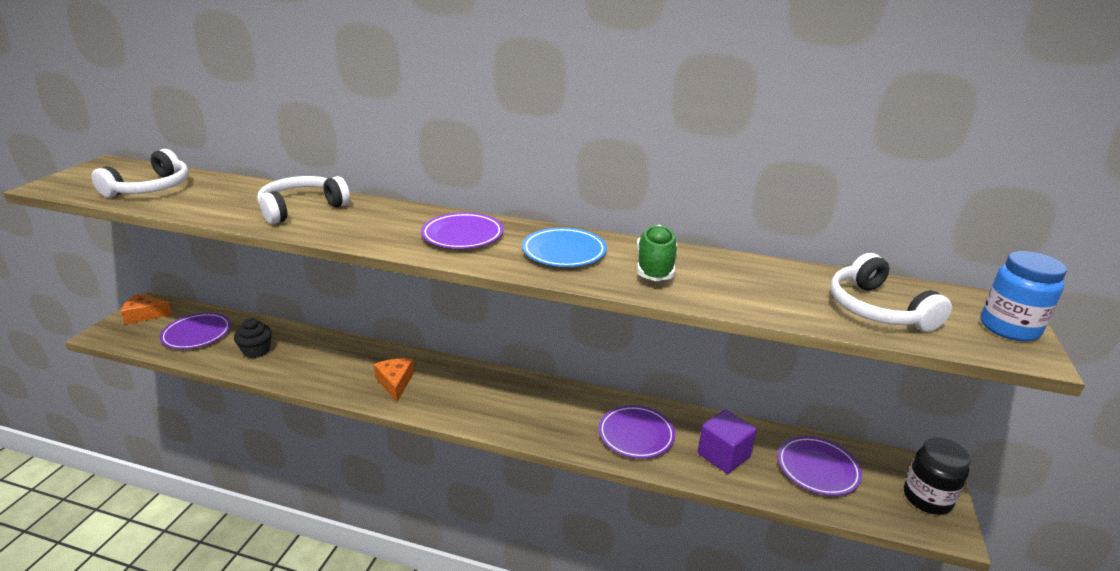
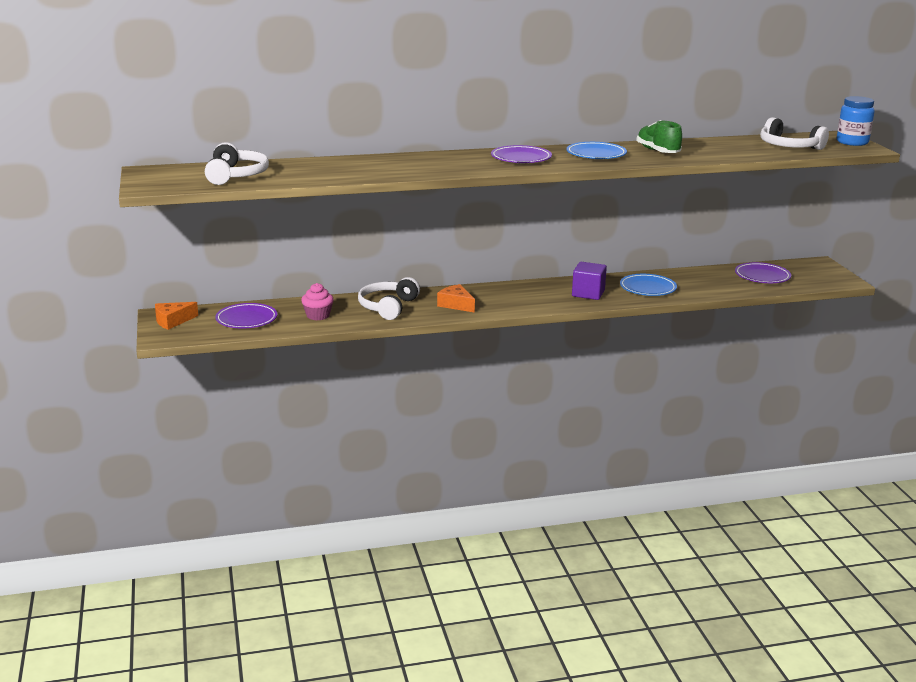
camera: 30 degrees left, 5 degrees down
black cupcake [234,318,272,358] -> pink cupcake [301,283,334,320]
white headphones [257,176,350,224] -> white headphones moved to [358,277,420,320]
purple plate [599,405,675,459] -> blue plate [620,274,677,296]
purple cube [698,409,757,474] -> purple cube moved to [572,262,607,300]
black jar [904,437,971,515] -> none

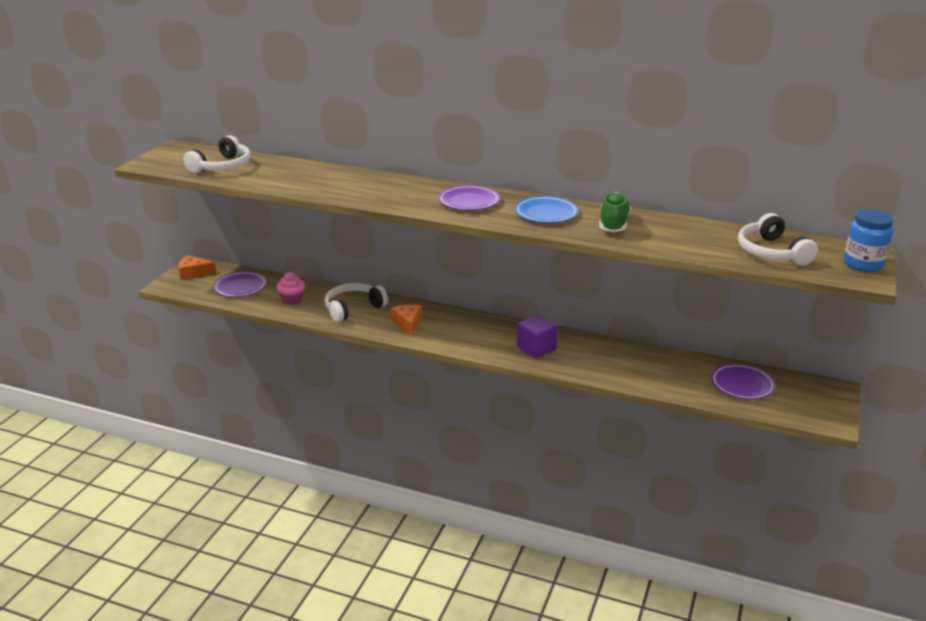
camera: 35 degrees right, 5 degrees up
blue plate [620,274,677,296] -> none

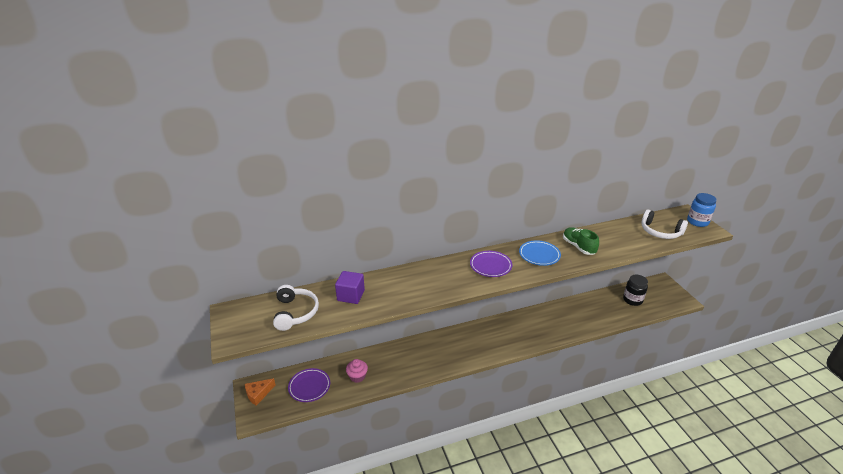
camera: 40 degrees left, 5 degrees up
white headphones [325,283,388,322] -> none
orange cheese [391,305,422,336] -> none
purple cube [517,315,558,358] -> purple cube moved to [335,271,365,304]
purple plate [711,363,776,400] -> black jar [623,275,648,306]

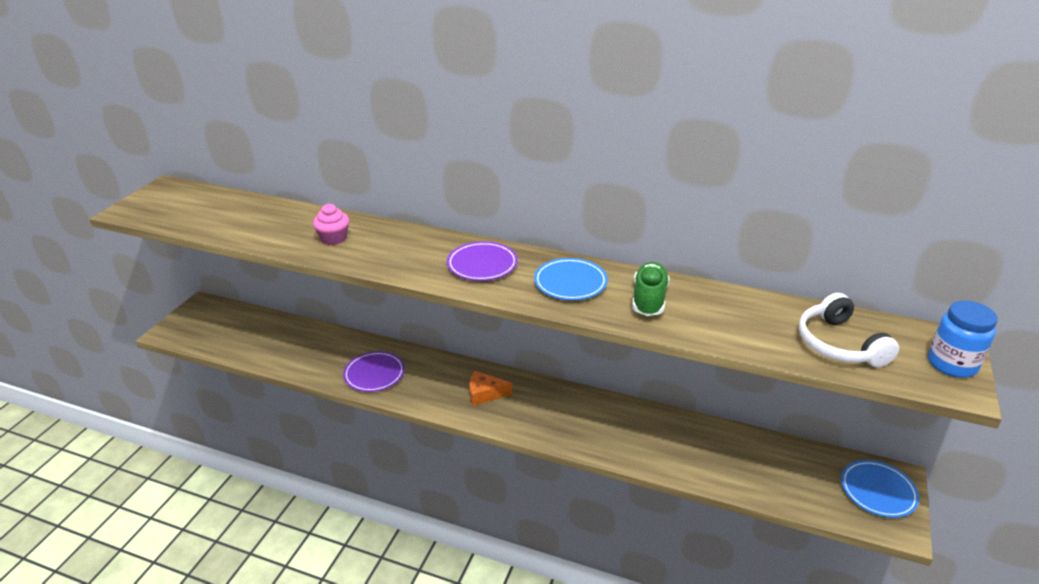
camera: 40 degrees right, 0 degrees up
orange cheese [245,378,276,406] -> orange cheese moved to [469,371,512,406]
white headphones [273,285,319,331] -> none
purple plate [288,368,330,402] -> purple plate moved to [343,351,405,392]
purple cube [335,271,365,304] -> none
pink cupcake [346,359,368,383] -> pink cupcake moved to [313,204,349,245]
black jar [623,275,648,306] -> none
none -> blue plate [841,460,919,518]

